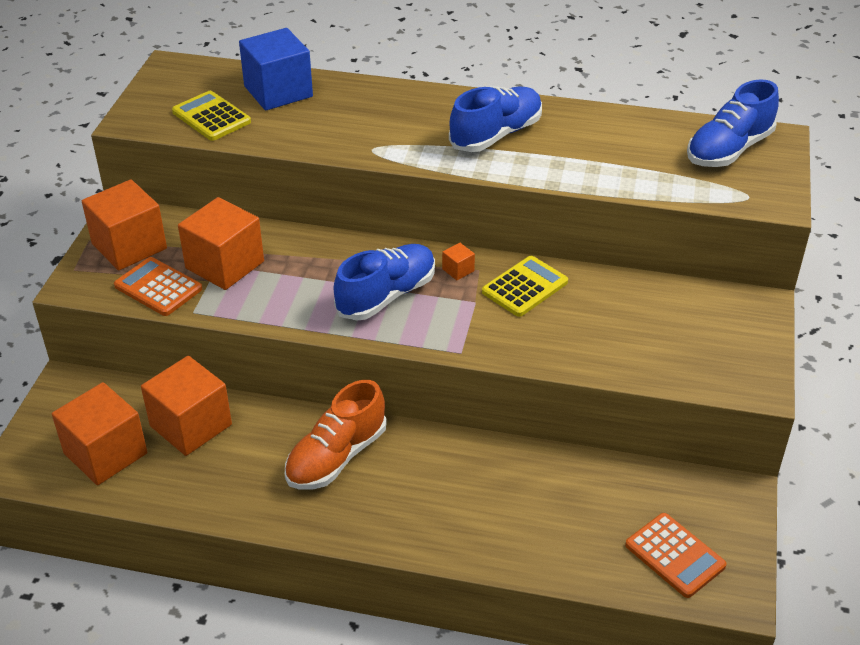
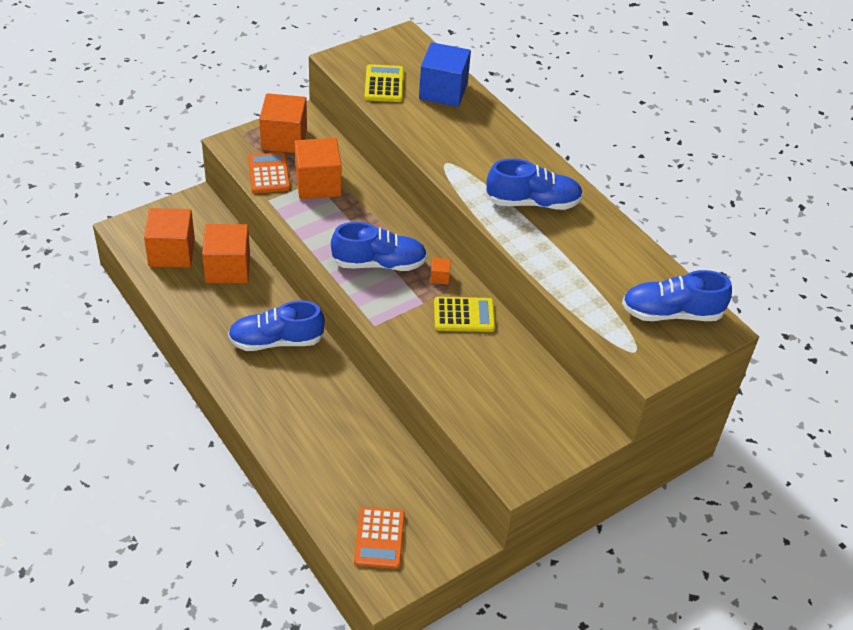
camera: 40 degrees right, 5 degrees up
orange shoe [285,380,387,490] -> blue shoe [228,300,325,351]

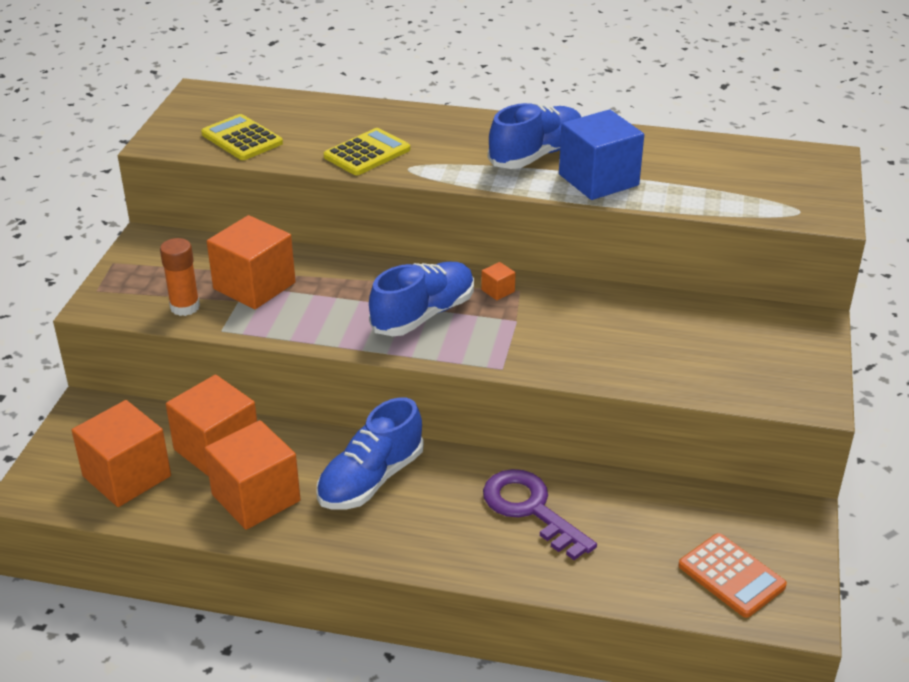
camera: 40 degrees left, 10 degrees down
orange calculator [248,152,291,193] -> orange glue stick [160,238,200,316]
orange cube [259,93,307,153] -> orange cube moved to [205,420,301,530]
blue cube [419,42,471,107] -> blue cube moved to [559,110,644,200]
yellow calculator [434,297,496,332] -> yellow calculator moved to [324,128,410,175]
blue shoe [622,270,732,321] -> none
none -> purple key [483,469,597,560]

